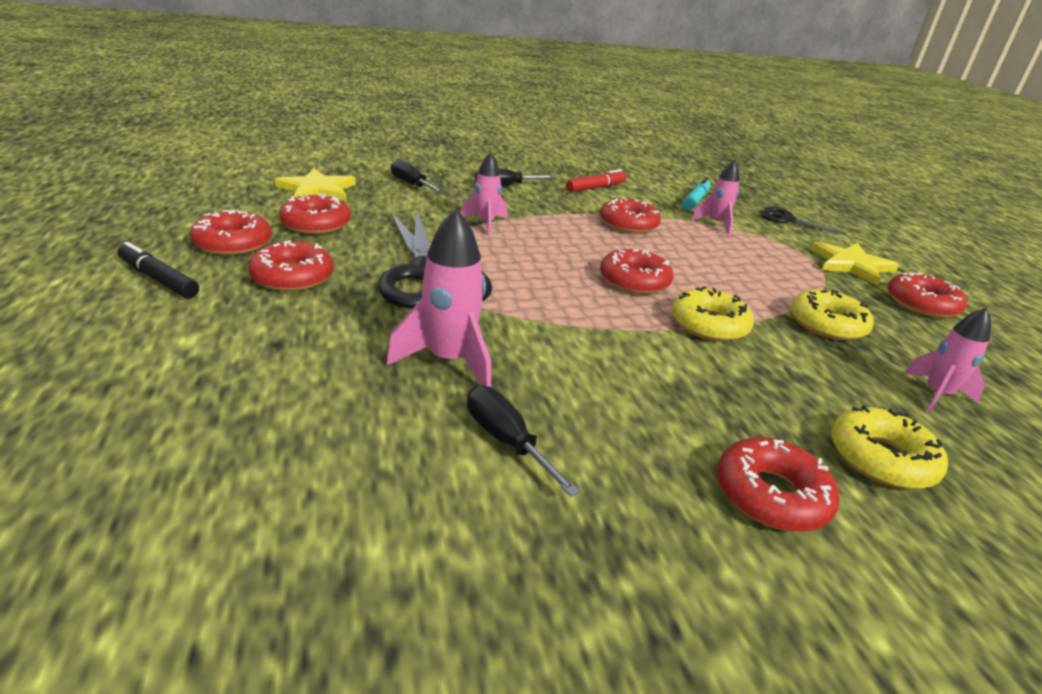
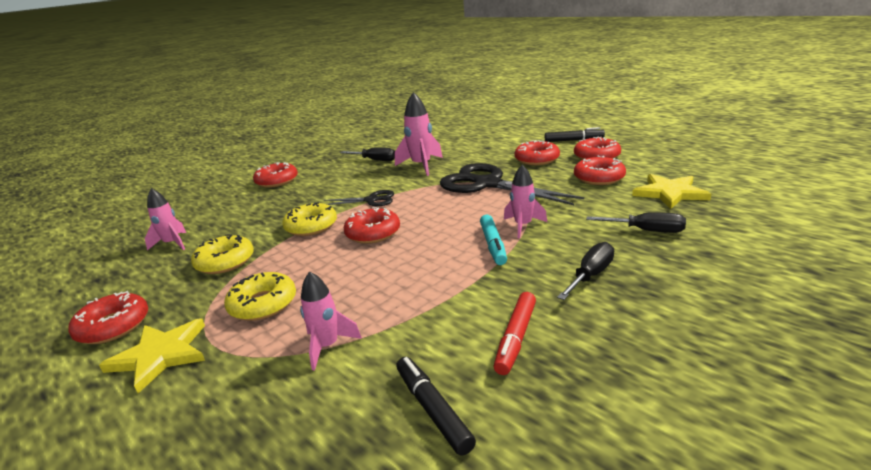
camera: 155 degrees right, 5 degrees down
red donut [600,198,661,233] -> none
turquoise marker [682,178,711,210] -> turquoise marker moved to [480,215,507,265]
black scissors [760,206,847,236] -> black scissors moved to [324,190,394,206]
yellow donut [831,406,948,489] -> yellow donut moved to [224,272,296,321]
none -> black marker [396,357,476,455]

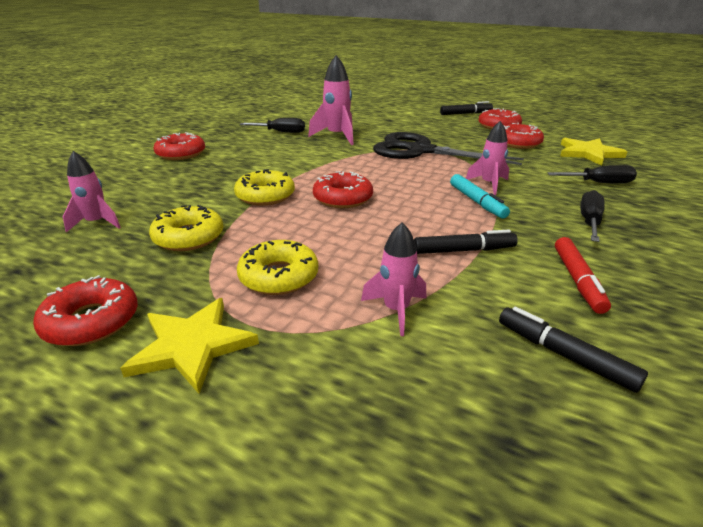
camera: 20 degrees left, 5 degrees up
black scissors [324,190,394,206] -> none
red donut [514,140,560,165] -> none
none -> black marker [414,230,518,254]

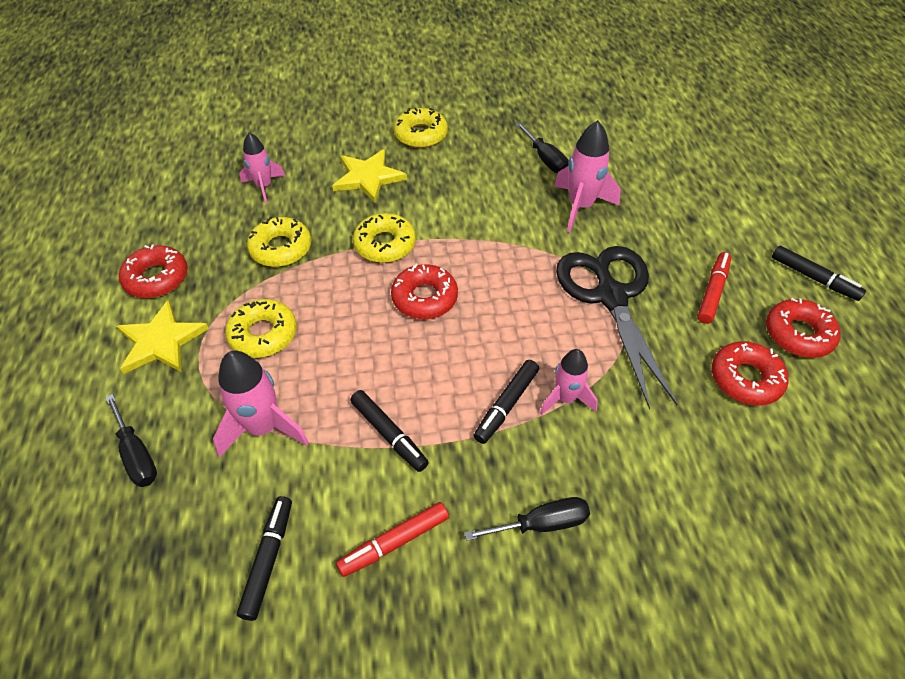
camera: 55 degrees right, 20 degrees up
red donut [153,132,205,160] -> yellow donut [394,108,448,148]
pink rocket [361,222,426,336] -> pink rocket [213,351,309,458], size x1.51
turquoise marker [450,174,510,219] -> black marker [474,360,539,444]
black screwdriver [548,165,637,184] -> black screwdriver moved to [105,394,157,487]
yellow star [560,138,627,166] -> yellow star moved to [332,149,407,203]
none -> red marker [698,252,731,324]

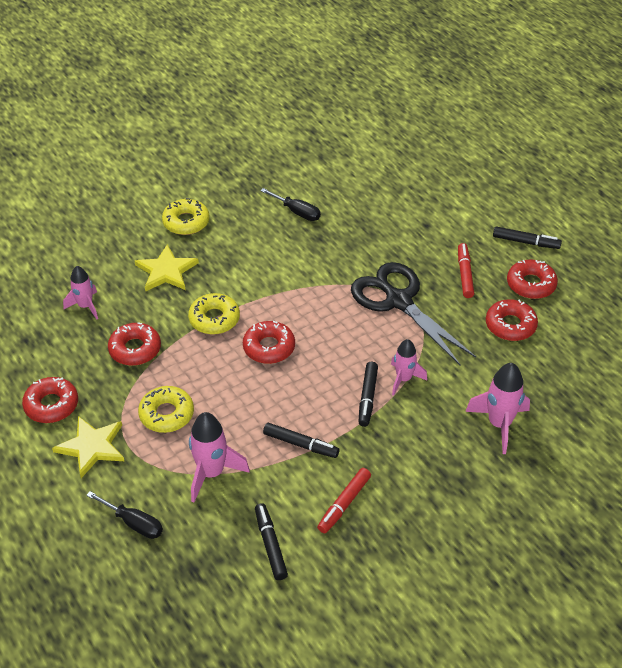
camera: 25 degrees left, 5 degrees down
yellow donut [247,217,311,267] -> red donut [108,322,161,366]
black screwdriver [464,497,590,541] -> none
pink rocket [554,120,621,232] -> pink rocket moved to [465,363,530,454]

